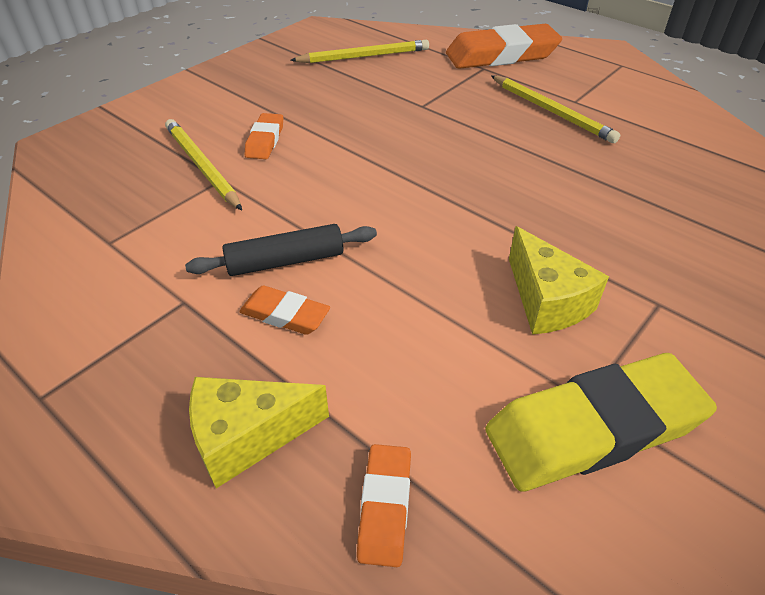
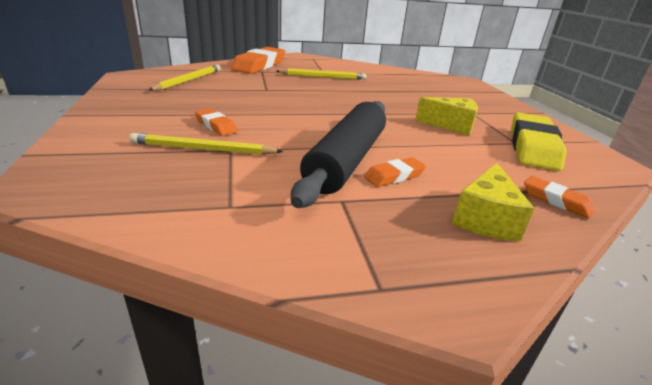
camera: 55 degrees left, 15 degrees down
black rolling pin [185,224,377,276] -> black rolling pin [291,101,386,208], size x1.82

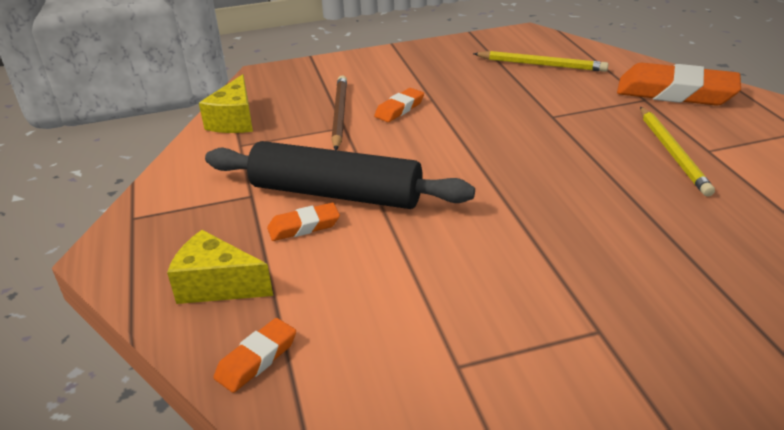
camera: 90 degrees right, 5 degrees up
yellow pencil [129,133,283,155] -> brown pencil [331,75,347,150]
orange eraser [364,157,426,187] -> orange eraser turned 75 degrees counterclockwise [267,203,340,241]
yellow cheese [415,97,478,135] -> yellow cheese moved to [199,74,253,133]
yellow eraser [511,112,567,171] -> none

